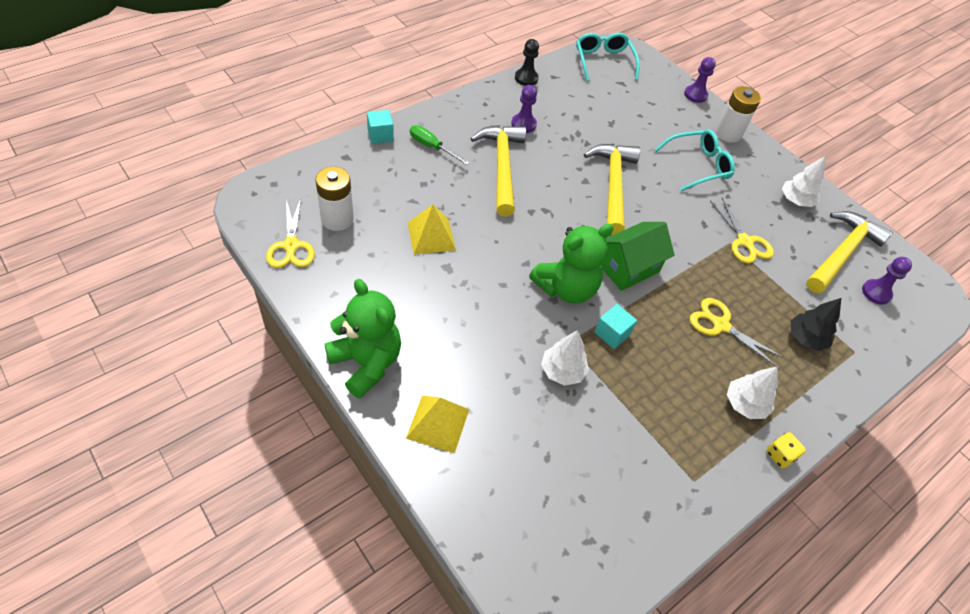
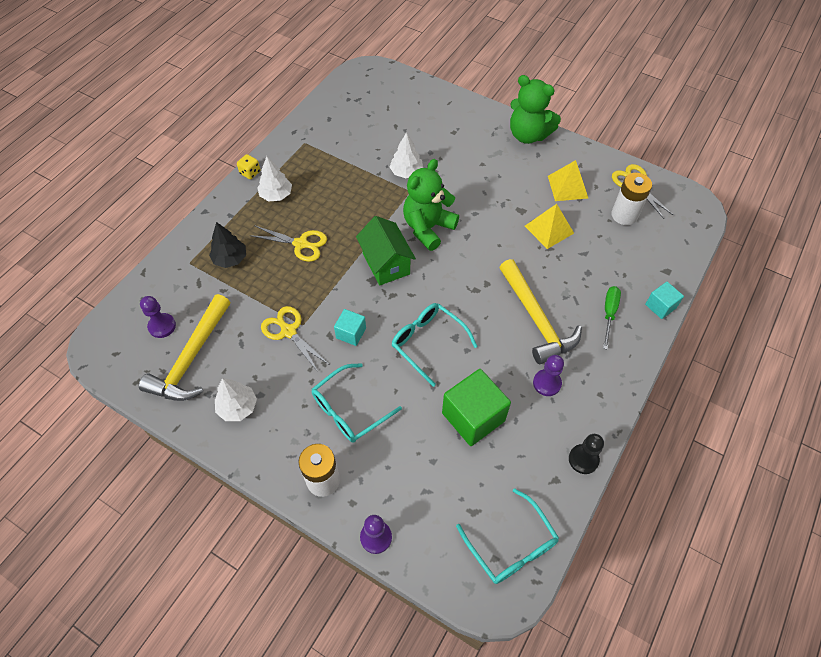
camera: 165 degrees right, 5 degrees up
yellow pyramid [406,395,469,453] -> yellow pyramid moved to [548,160,588,201]
green screwdriver [410,125,469,165] -> green screwdriver turned 90 degrees counterclockwise [603,286,621,349]
yellow hammer [584,144,640,235] -> turquoise glasses [391,303,478,387]
turquoise cube [594,304,637,349] -> turquoise cube moved to [334,309,366,346]
green house [601,222,675,291] -> green house turned 60 degrees counterclockwise [356,216,416,285]
none -> green cube [442,369,511,446]

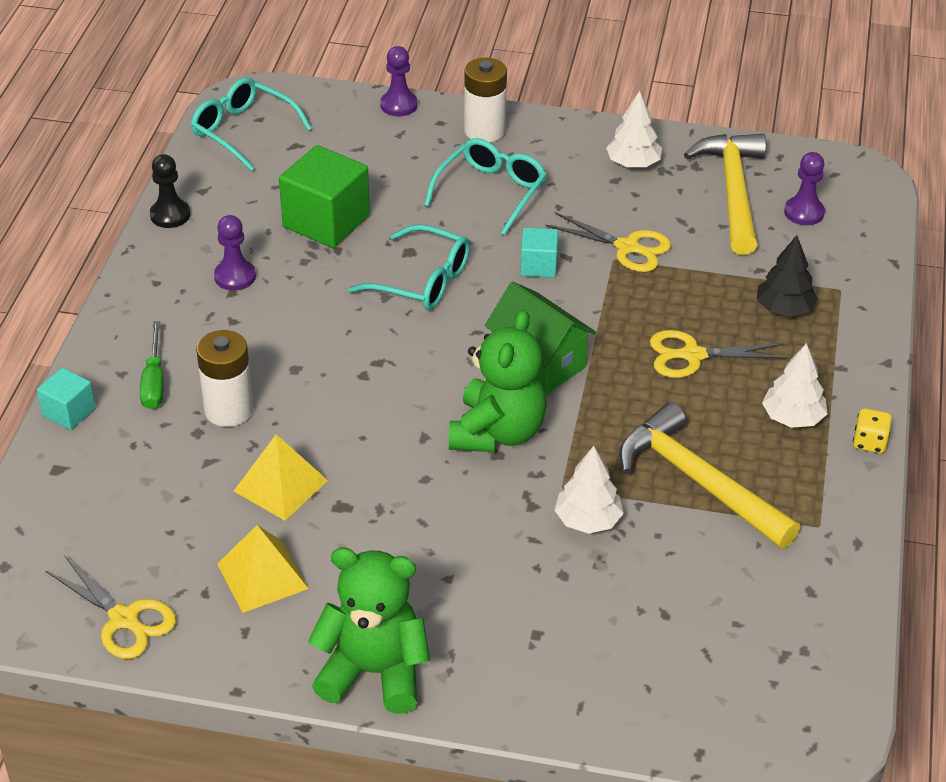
camera: 160 degrees right, 15 degrees down
yellow hammer [499,259,582,364] -> yellow hammer moved to [619,402,800,548]
white battery [611,173,652,225] -> white battery moved to [196,330,254,427]

